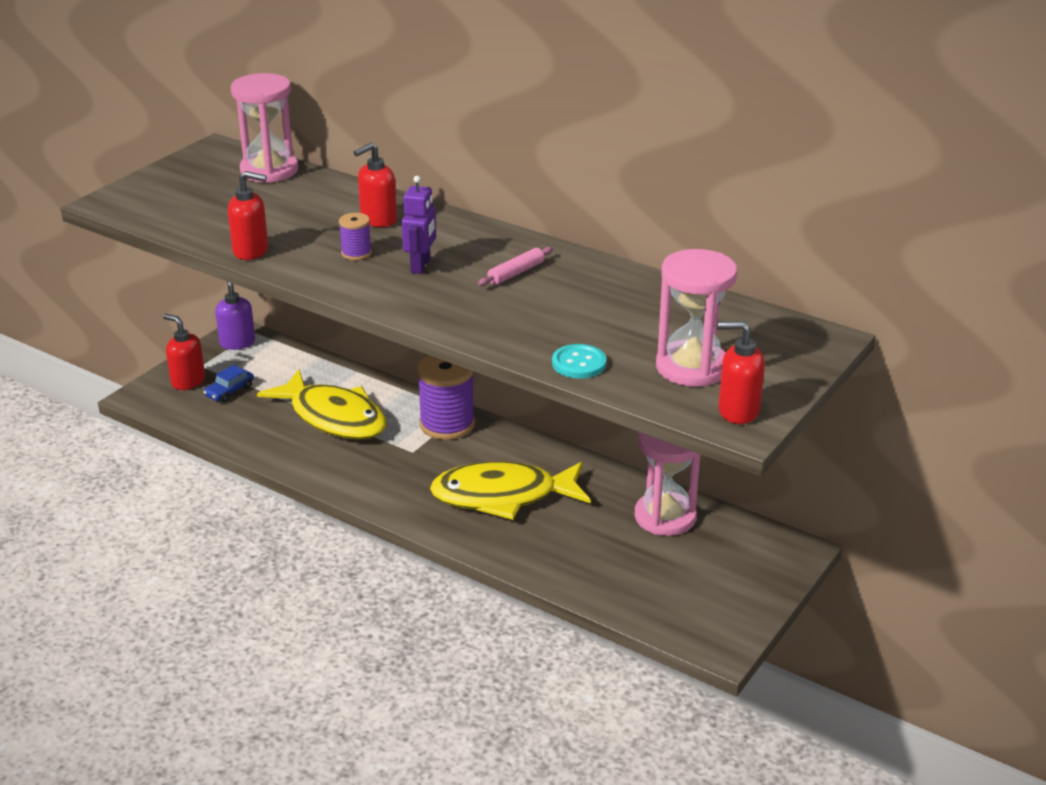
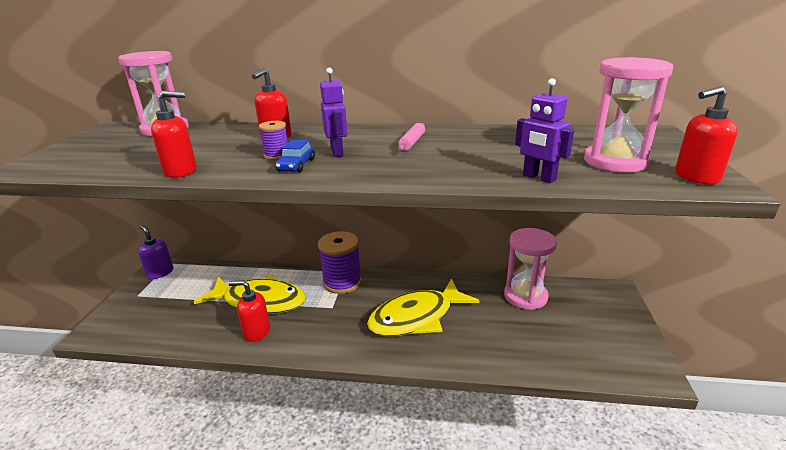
camera: 25 degrees left, 5 degrees down
red soap dispenser [163,314,205,390] -> red soap dispenser moved to [229,280,270,342]
blue car [203,365,254,402] -> blue car moved to [275,140,315,172]
turquoise button [552,344,606,379] -> purple robot [515,78,574,184]

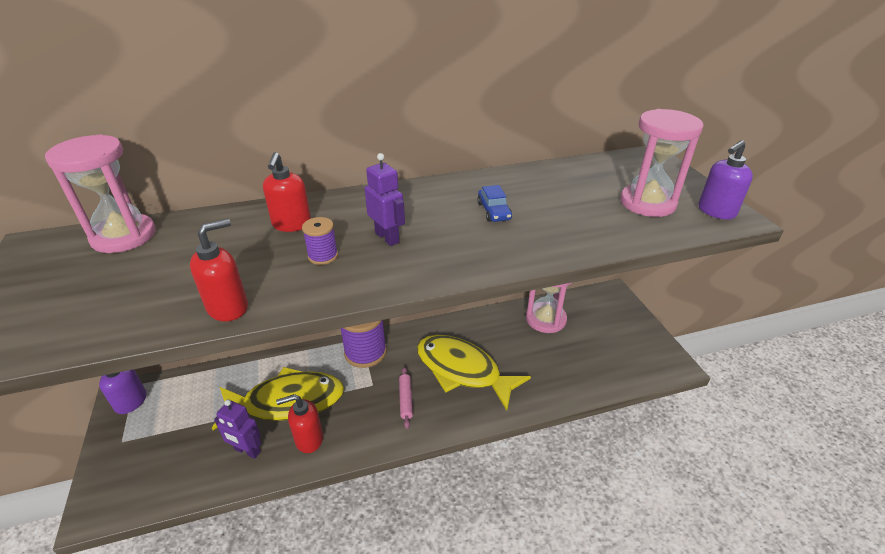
camera: 25 degrees left, 10 degrees up
blue car [275,140,315,172] -> blue car moved to [477,185,512,222]
yellow fish [367,278,480,337] -> yellow fish turned 90 degrees clockwise [417,335,531,411]
pink rolling pin [398,123,425,151] -> pink rolling pin moved to [399,367,413,429]
purple robot [515,78,574,184] -> purple robot moved to [214,399,261,459]
red soap dispenser [675,86,738,184] -> purple soap dispenser [698,140,753,220]

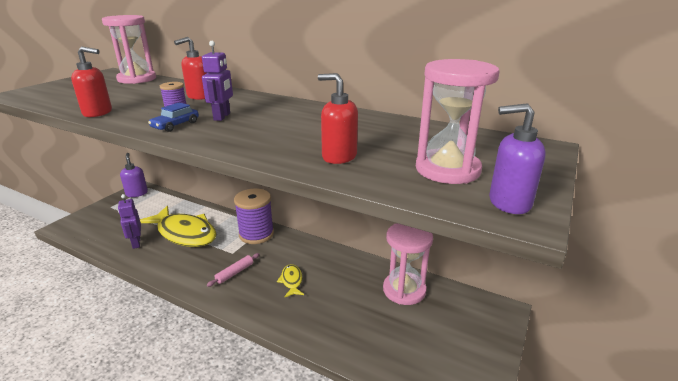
camera: 45 degrees right, 10 degrees down
red soap dispenser [276,394,323,453] -> red soap dispenser moved to [318,73,358,164]
yellow fish [417,335,531,411] -> yellow fish [277,264,304,298], size x0.43
blue car [477,185,512,222] -> blue car moved to [148,102,199,132]

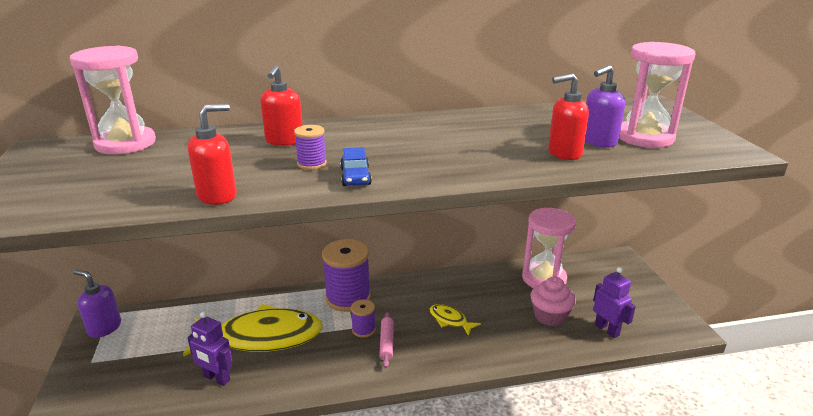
camera: 40 degrees left, 0 degrees up
purple robot [202,41,233,121] -> purple robot moved to [593,267,636,338]
purple soap dispenser [489,103,546,214] -> purple soap dispenser moved to [585,65,625,148]
none -> purple spool [351,299,376,338]
none -> pink cupcake [531,277,576,326]

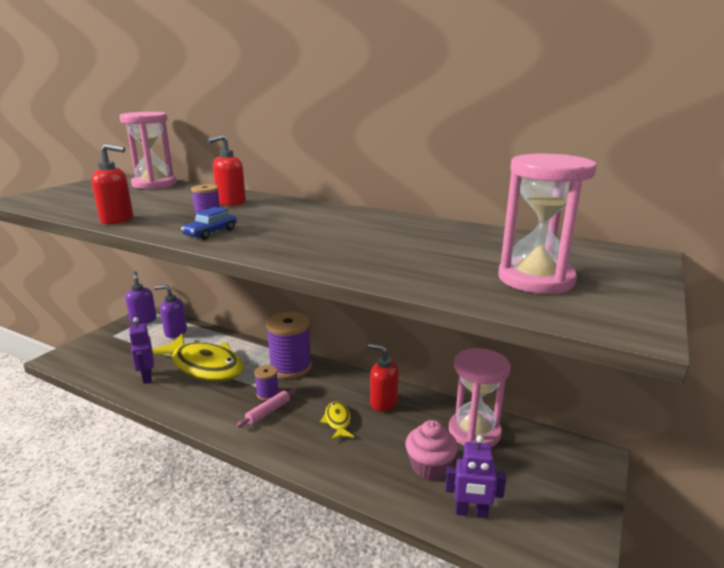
camera: 40 degrees right, 5 degrees down
red soap dispenser [548,73,589,160] -> red soap dispenser moved to [368,343,399,411]
purple soap dispenser [585,65,625,148] -> purple soap dispenser moved to [154,285,187,338]
purple robot [593,267,636,338] -> purple robot turned 90 degrees clockwise [445,435,506,518]

